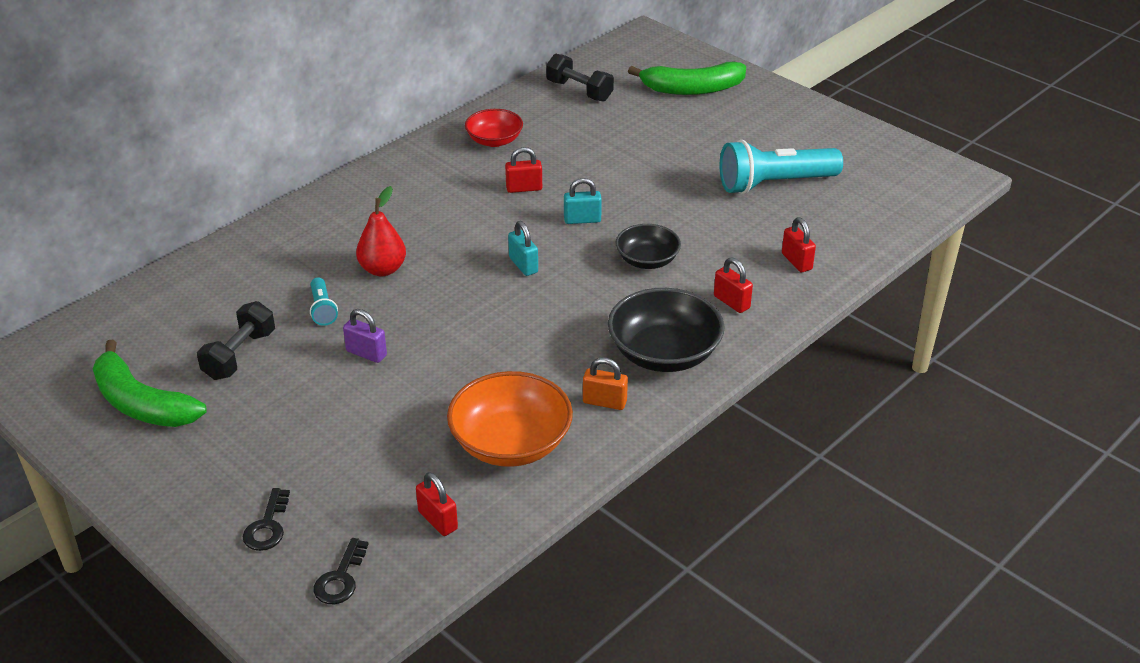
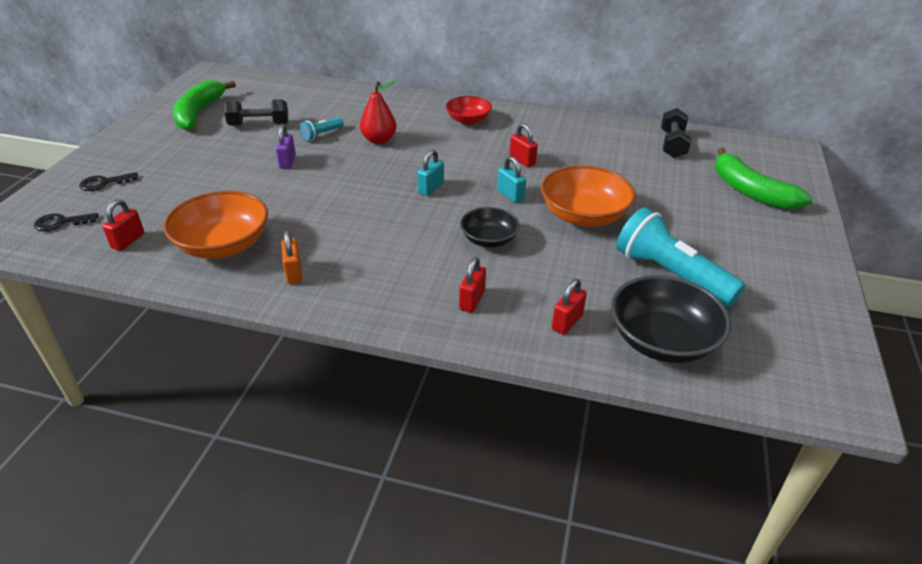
camera: 60 degrees right, 0 degrees up
red bowl [465,109,523,147] -> red bowl moved to [446,96,492,125]
black bowl [608,288,725,372] -> black bowl moved to [611,275,731,363]
none -> orange bowl [541,165,635,227]

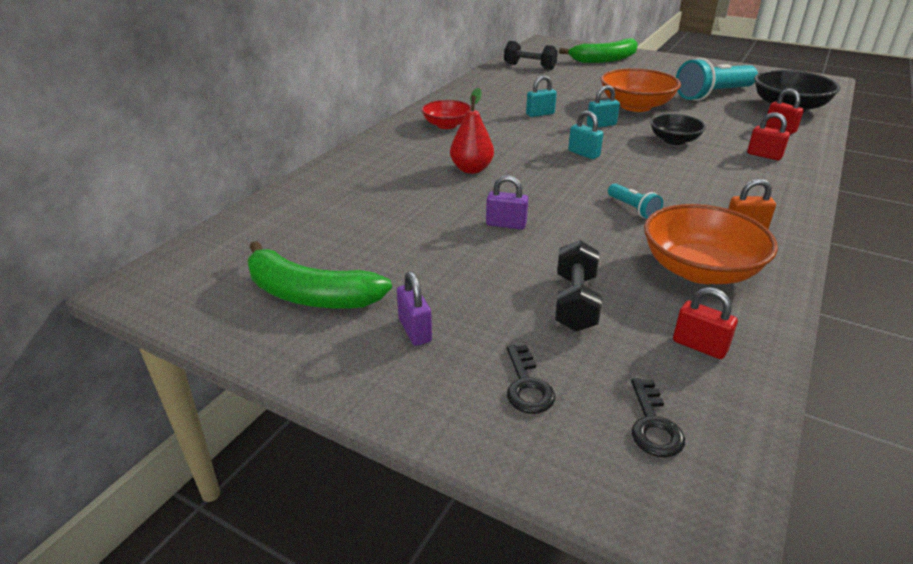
camera: 75 degrees left, 5 degrees down
black dumbbell [224,99,288,126] -> black dumbbell moved to [555,240,602,332]
turquoise flashlight [300,117,343,141] -> turquoise flashlight moved to [608,183,663,218]
red padlock [510,123,538,167] -> turquoise padlock [526,75,557,117]
none -> purple padlock [397,271,432,346]

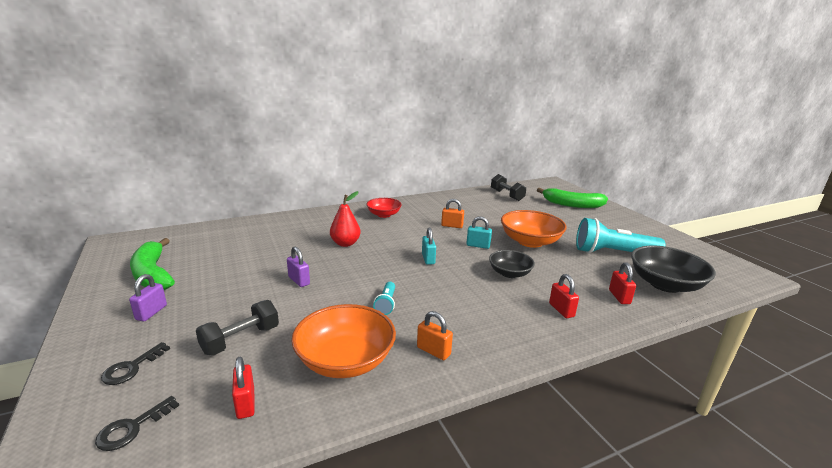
camera: 35 degrees right, 10 degrees down
turquoise padlock [526,75,557,117] -> orange padlock [441,199,464,228]

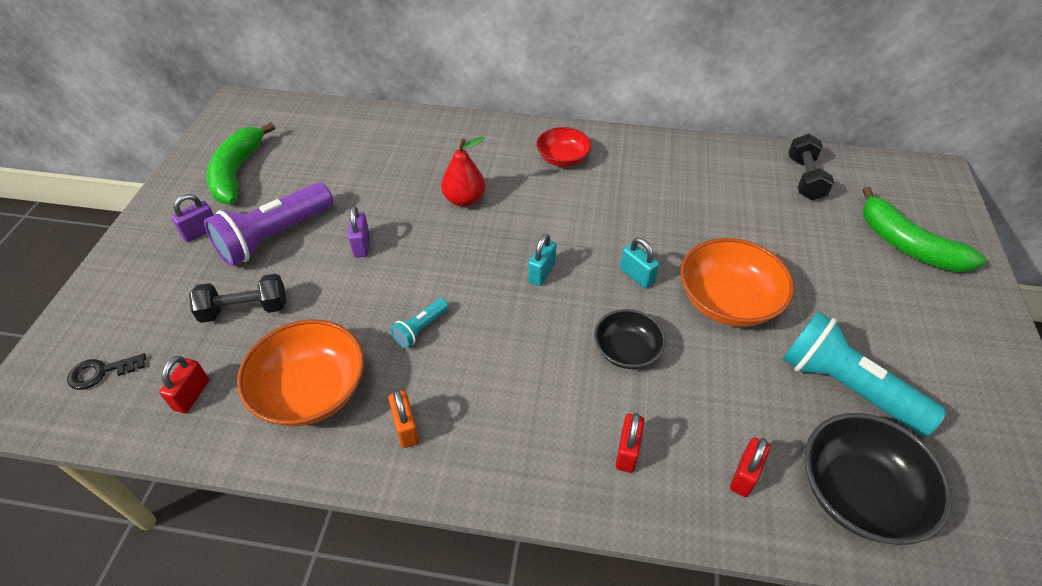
camera: 35 degrees right, 25 degrees up
black key [101,342,170,385] -> none
orange padlock [441,199,464,228] -> none
none -> purple flashlight [204,182,333,266]

